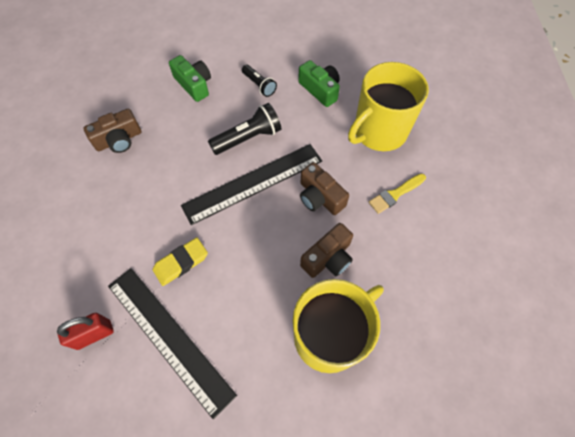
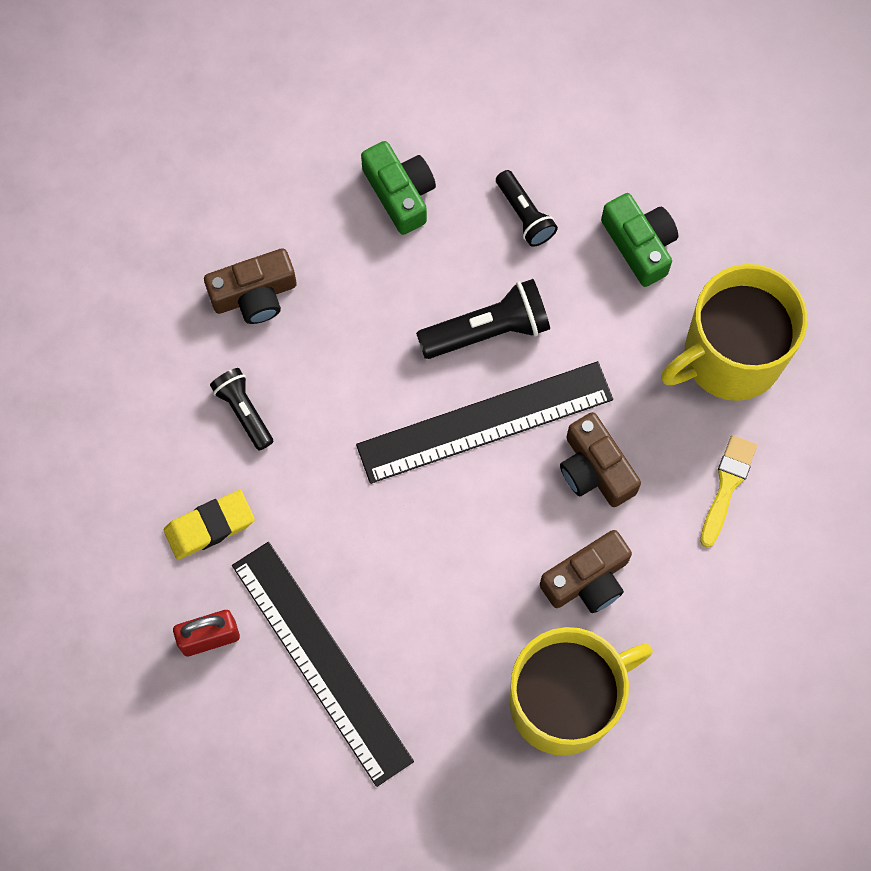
camera: 10 degrees right, 10 degrees up
yellow eraser [153,237,208,286] -> yellow eraser moved to [164,490,255,560]
yellow brush [369,174,426,214] -> yellow brush turned 135 degrees clockwise [700,435,757,548]
none -> black flashlight [210,368,273,451]

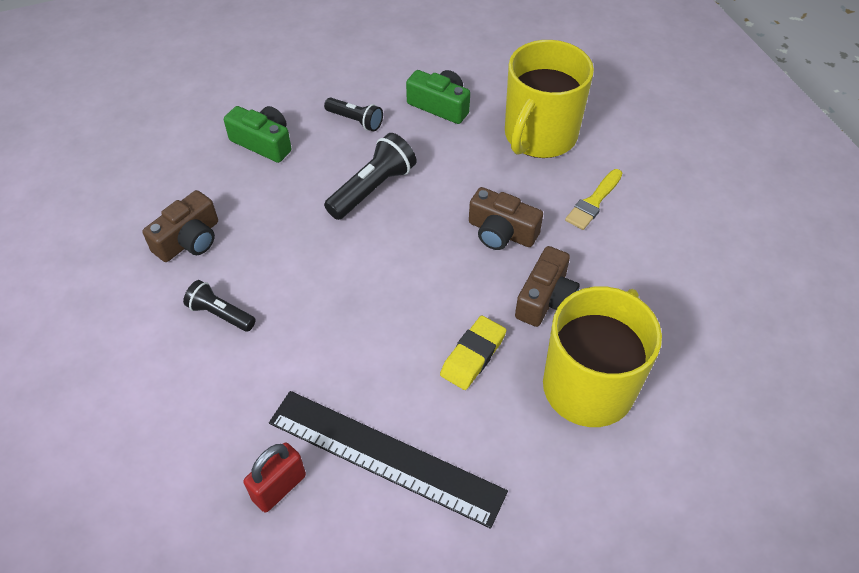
camera: 30 degrees left, 20 degrees down
yellow eraser [164,490,255,560] -> yellow eraser moved to [440,315,506,390]
black ruler [356,361,613,484] -> none
yellow brush [700,435,757,548] -> yellow brush turned 135 degrees counterclockwise [565,169,622,230]

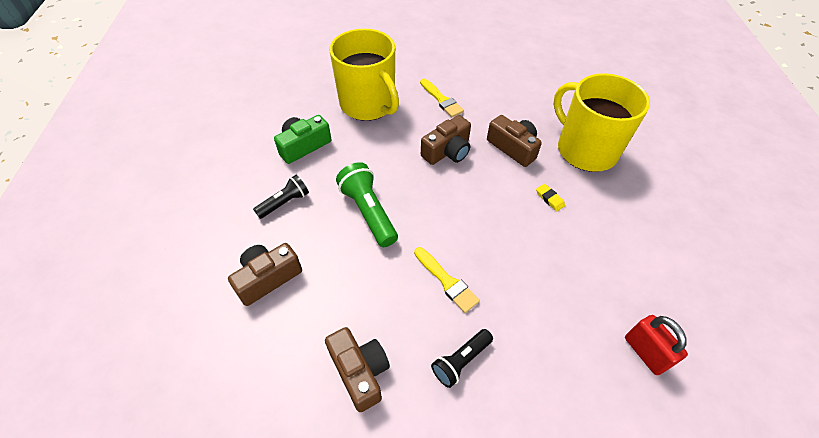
camera: 70 degrees left, 0 degrees up
green camera [224,106,292,163] -> brown camera [228,243,302,306]
black ruler [269,391,508,529] -> none
black flashlight [324,133,416,220] -> green flashlight [336,162,398,247]
yellow eraser [440,315,506,390] -> yellow eraser [536,184,565,211], size x0.55
none -> yellow brush [414,247,480,313]

